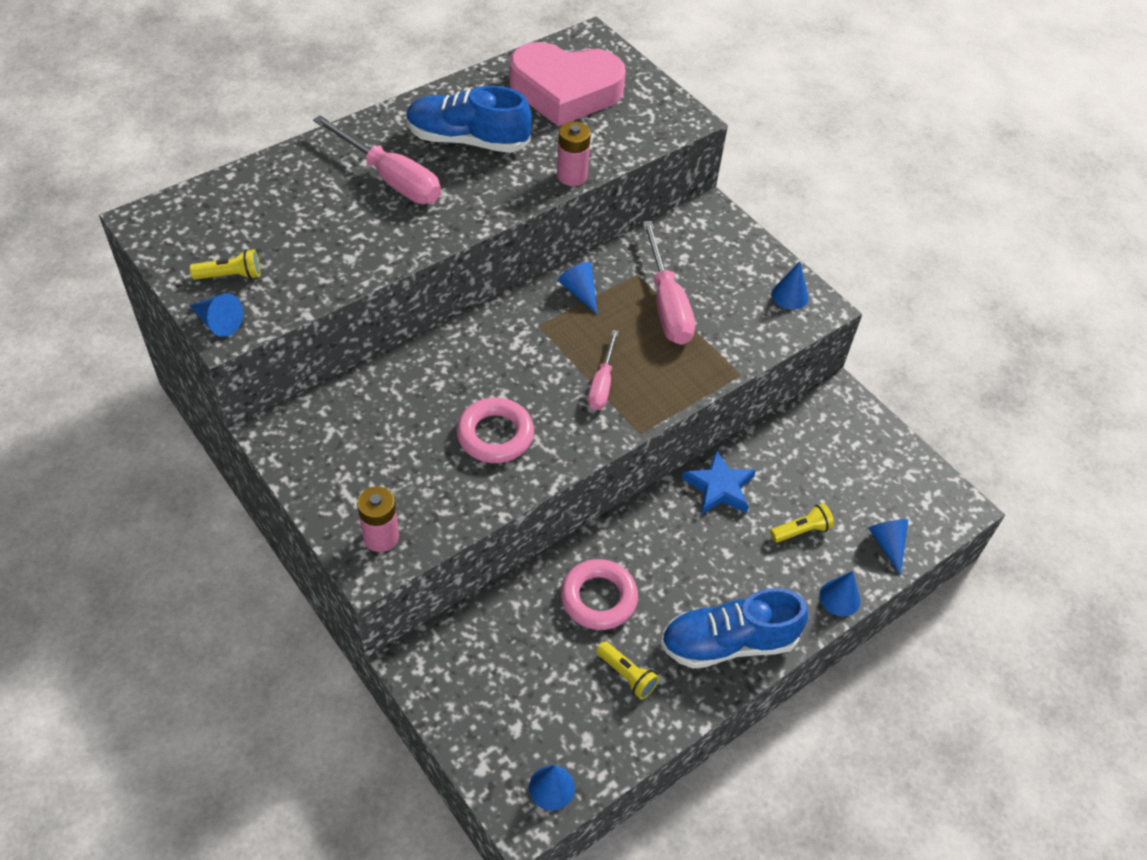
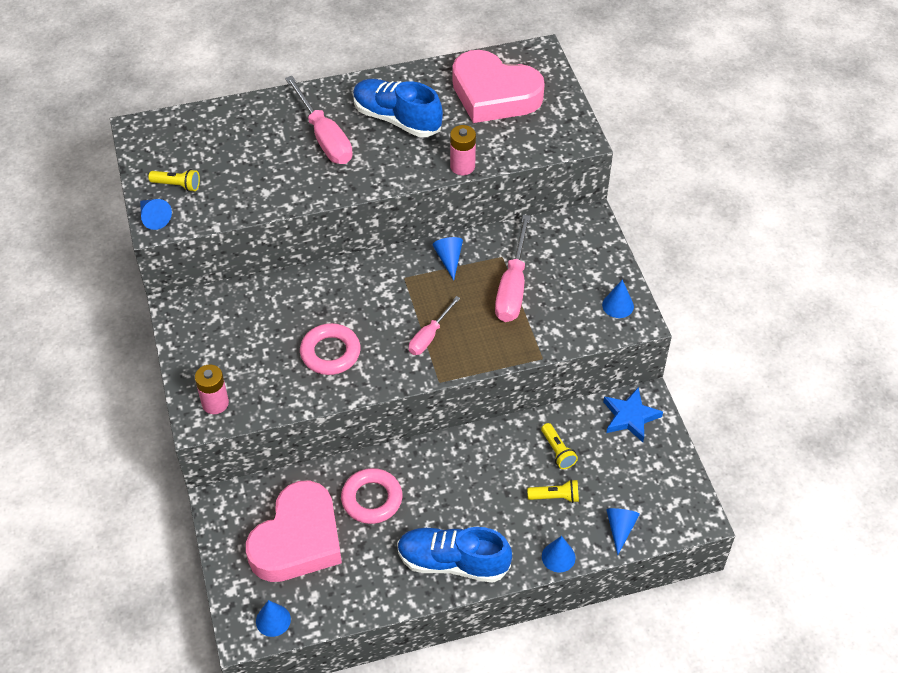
camera: 25 degrees right, 0 degrees up
yellow flashlight [596,641,659,700] -> yellow flashlight moved to [541,423,578,469]
blue star [682,450,756,514] -> blue star moved to [603,387,663,442]
none -> pink heart [246,480,342,582]

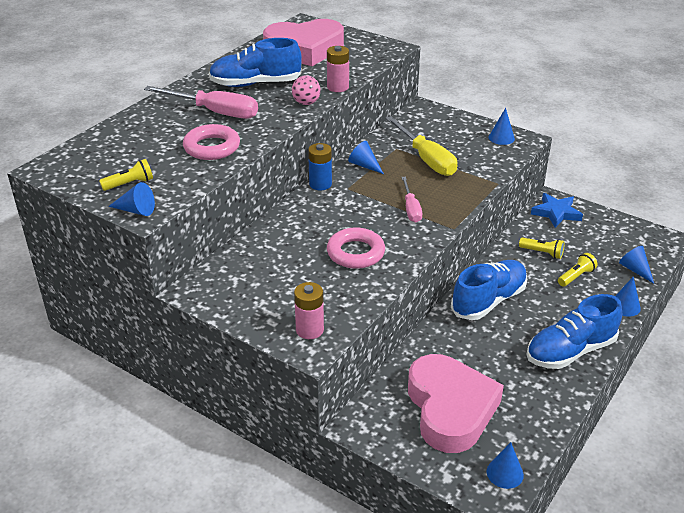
camera: 40 degrees left, 15 degrees down
pink ring [341,468,402,524] -> pink ring moved to [183,124,240,160]
pink screwdriver [495,215,531,322] -> yellow screwdriver [385,116,457,176]
none -> pink ball [292,75,321,105]
none -> blue battery [308,143,332,190]
none -> blue shoe [451,260,527,320]

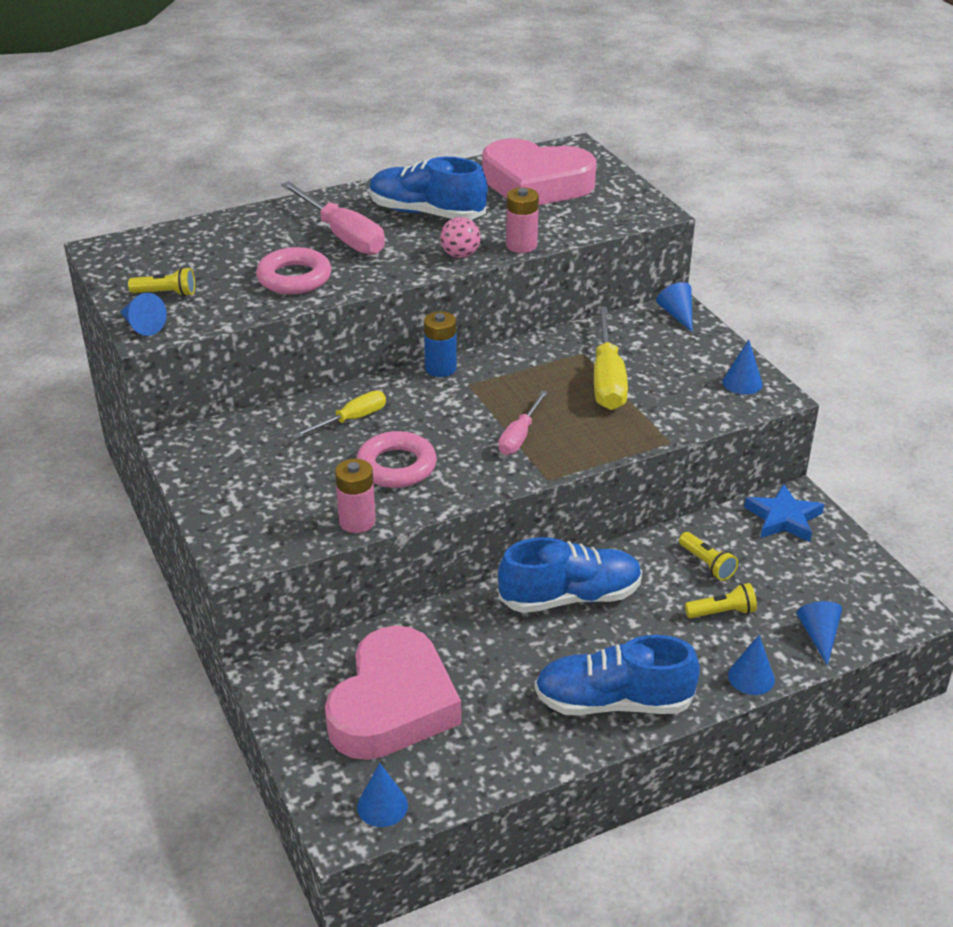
camera: 30 degrees right, 0 degrees up
pink battery [294,282,324,339] -> pink battery moved to [335,459,376,533]
blue cone [348,141,384,174] -> blue cone moved to [657,282,693,332]
none -> yellow screwdriver [293,391,386,439]

